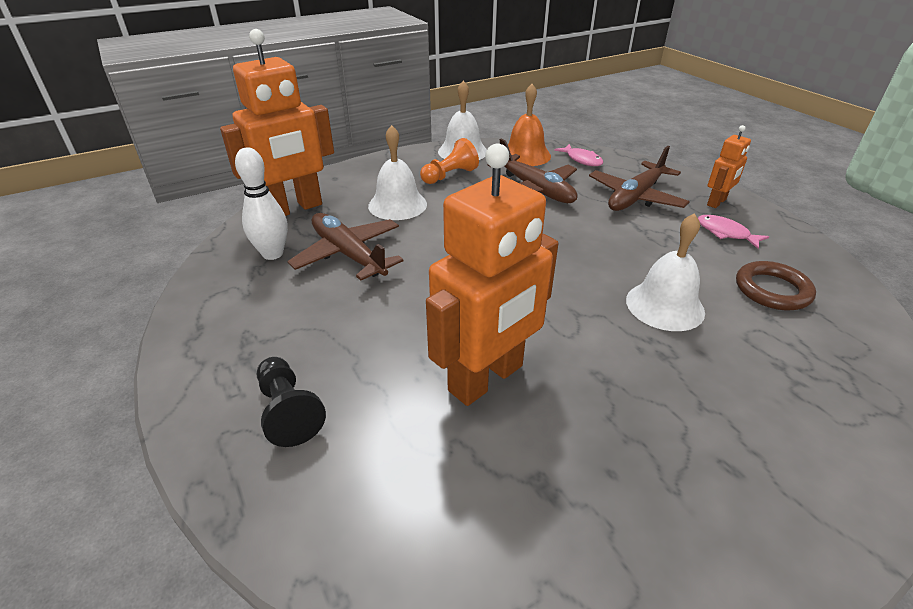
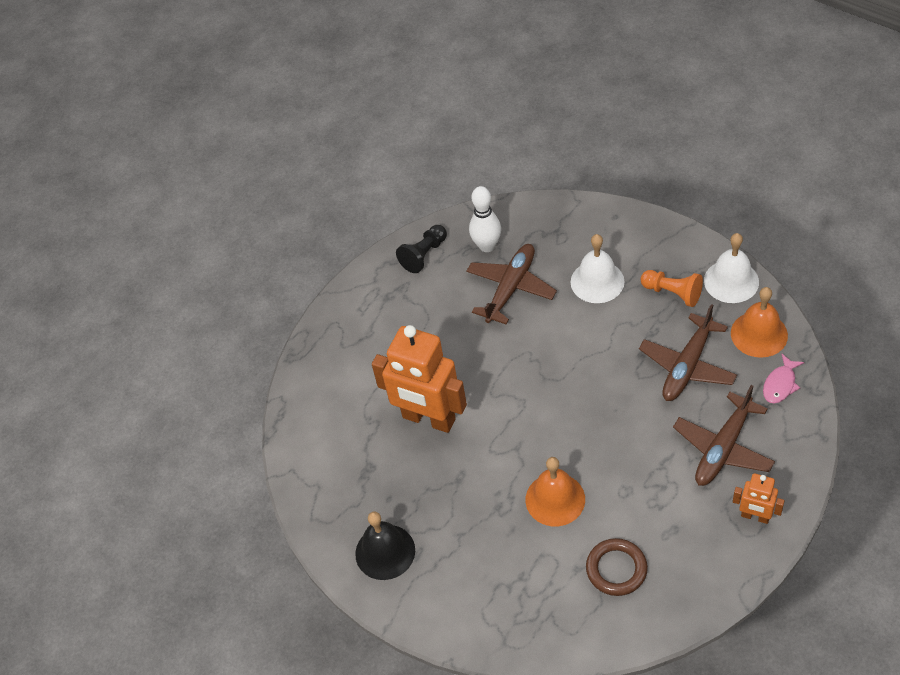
camera: 75 degrees right, 15 degrees up
orange robot [220,29,334,216] -> none
black pawn [257,357,326,447] -> black pawn moved to [396,225,447,273]
brown plane [589,146,690,211] -> brown plane turned 75 degrees counterclockwise [673,385,775,486]
white bell [626,213,705,331] -> orange bell [525,457,585,526]
pink fish [698,215,769,249] -> none
none -> black bell [355,511,415,580]

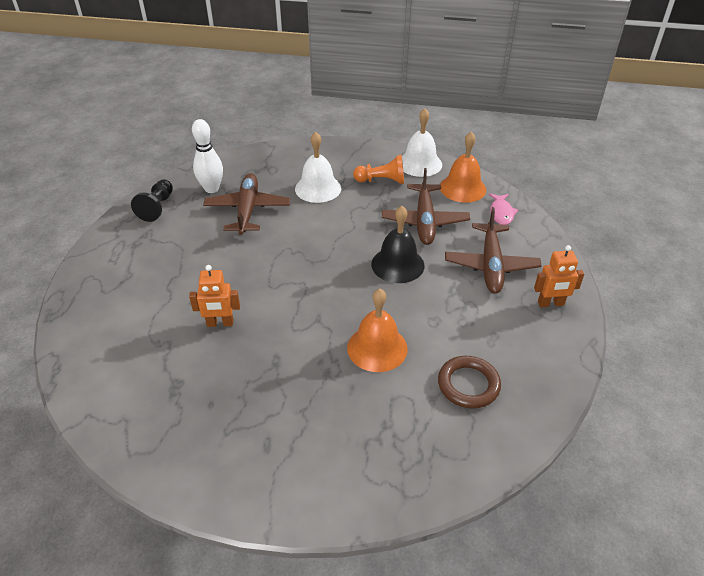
camera: 35 degrees left, 10 degrees down
black bell [355,511,415,580] -> black bell moved to [371,206,424,283]
orange robot [372,325,467,433] -> orange robot [189,265,240,327], size x0.49

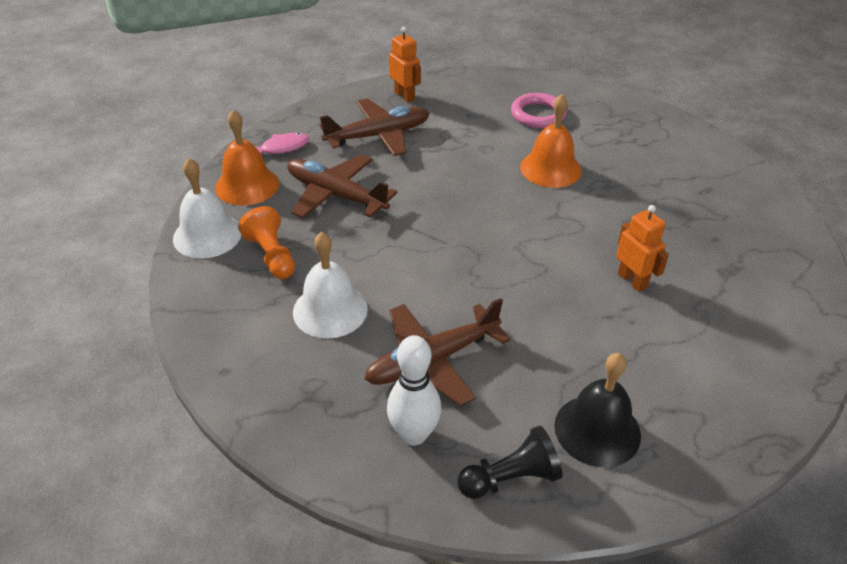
camera: 120 degrees left, 0 degrees up
black bell [371,206,424,283] -> black bell moved to [555,353,641,467]
brown plane [382,168,470,245] -> brown plane turned 120 degrees counterclockwise [287,154,398,218]
brown ring [438,356,501,409] -> pink ring [511,93,567,128]

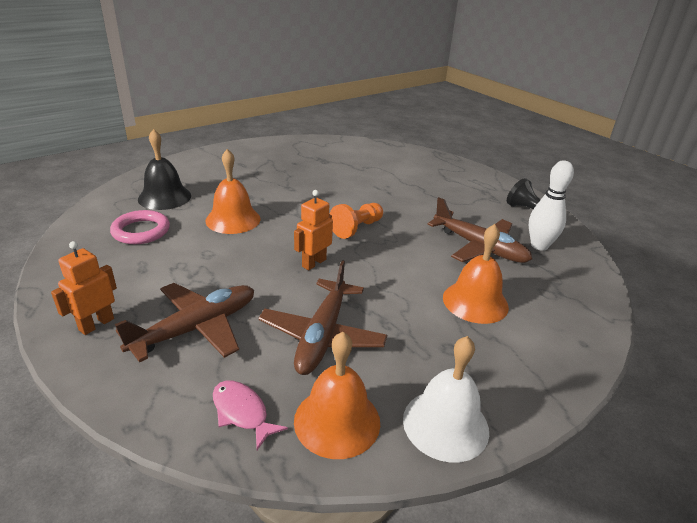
camera: 110 degrees left, 10 degrees down
orange pawn [238,206,295,279] -> orange pawn moved to [330,203,383,239]
white bell [293,232,368,338] -> orange bell [443,224,509,324]
brown plane [320,98,430,156] -> brown plane turned 90 degrees clockwise [115,283,254,363]
black bell [555,353,641,467] -> black bell moved to [138,129,191,210]
orange robot [616,205,669,292] -> orange robot moved to [294,190,333,270]

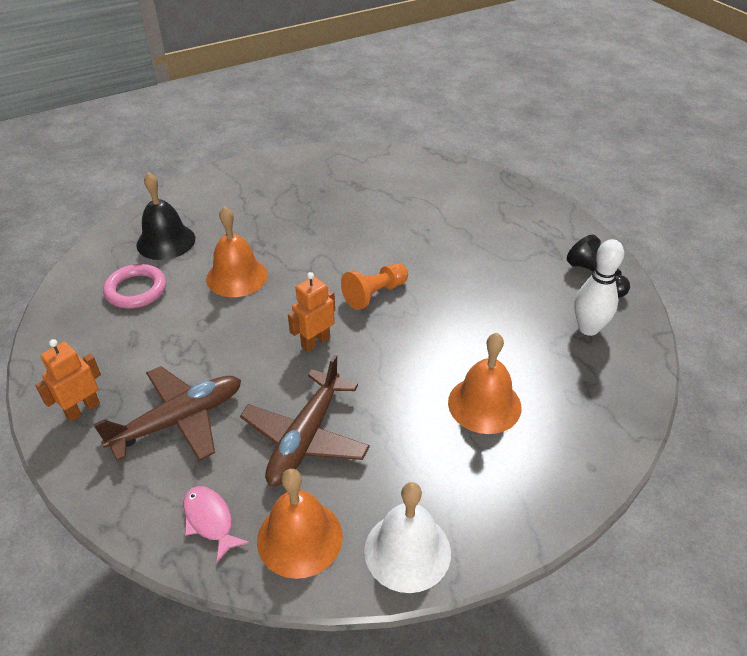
camera: 10 degrees right, 10 degrees up
brown plane [427,197,532,263] -> none

